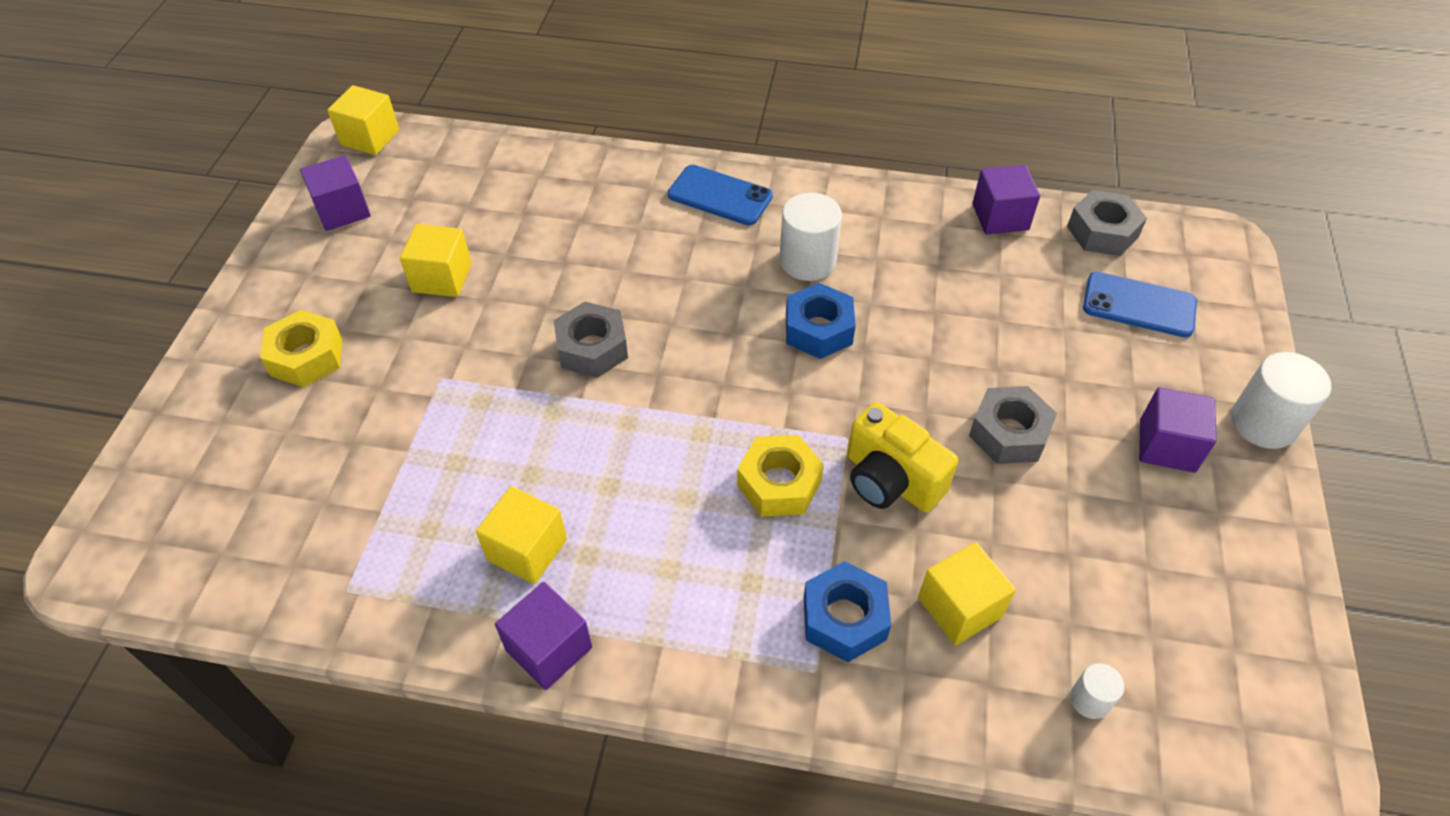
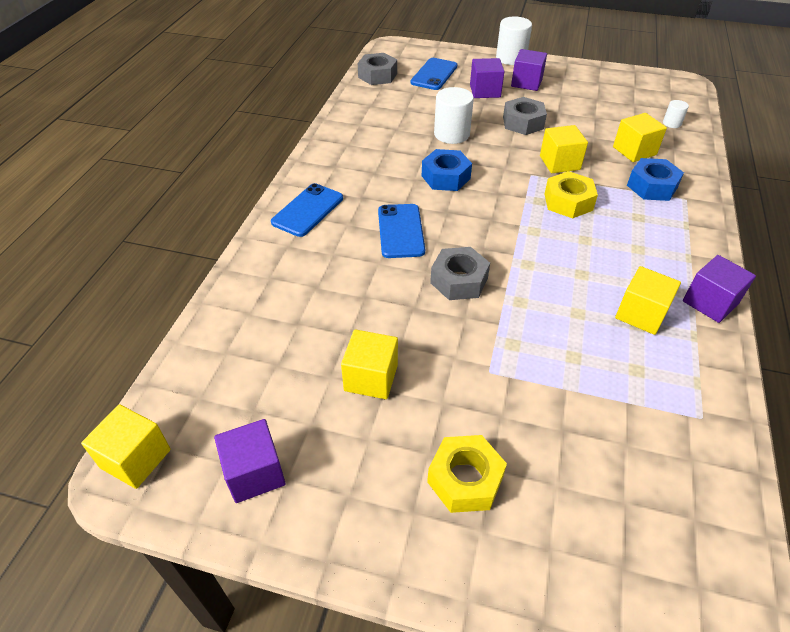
camera: 85 degrees left, 5 degrees down
white cylinder [779,193,842,281] -> white cylinder moved to [434,87,474,144]
yellow camera [847,402,958,512] -> yellow cube [540,125,588,173]
purple cube [972,165,1040,235] -> purple cube moved to [470,58,505,98]
none -> blue phone [378,204,425,258]

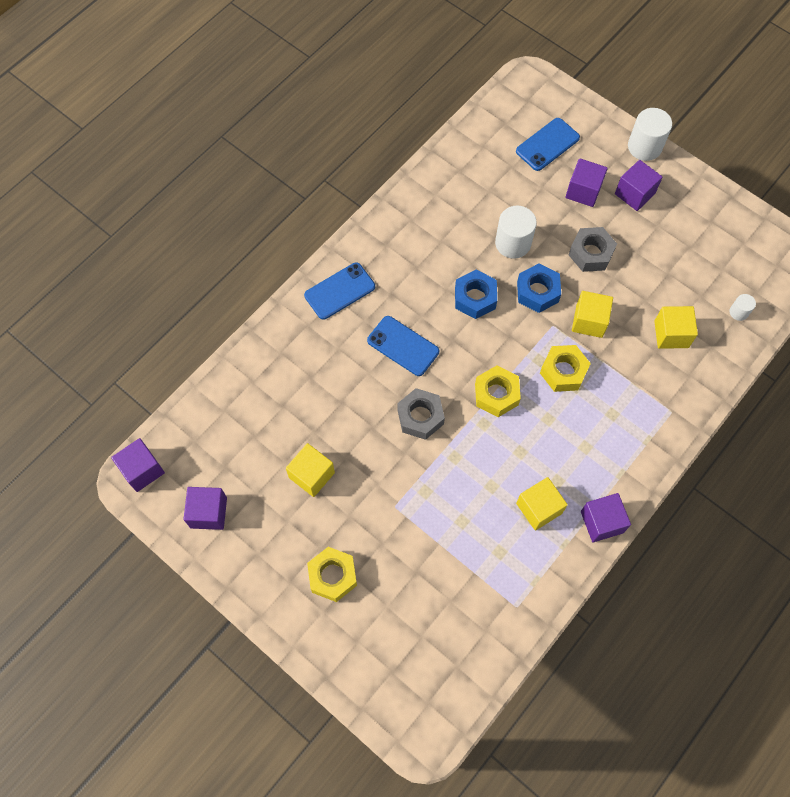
camera: 25 degrees right, 20 degrees up
yellow cube [81,404,171,489] -> purple cube [111,438,165,492]
grey nut [358,53,397,85] -> none
blue phone [378,204,425,258] -> blue phone turned 75 degrees counterclockwise [367,316,439,376]
blue nut [627,158,684,201] -> blue nut moved to [517,263,561,313]
none -> yellow nut [475,365,521,417]

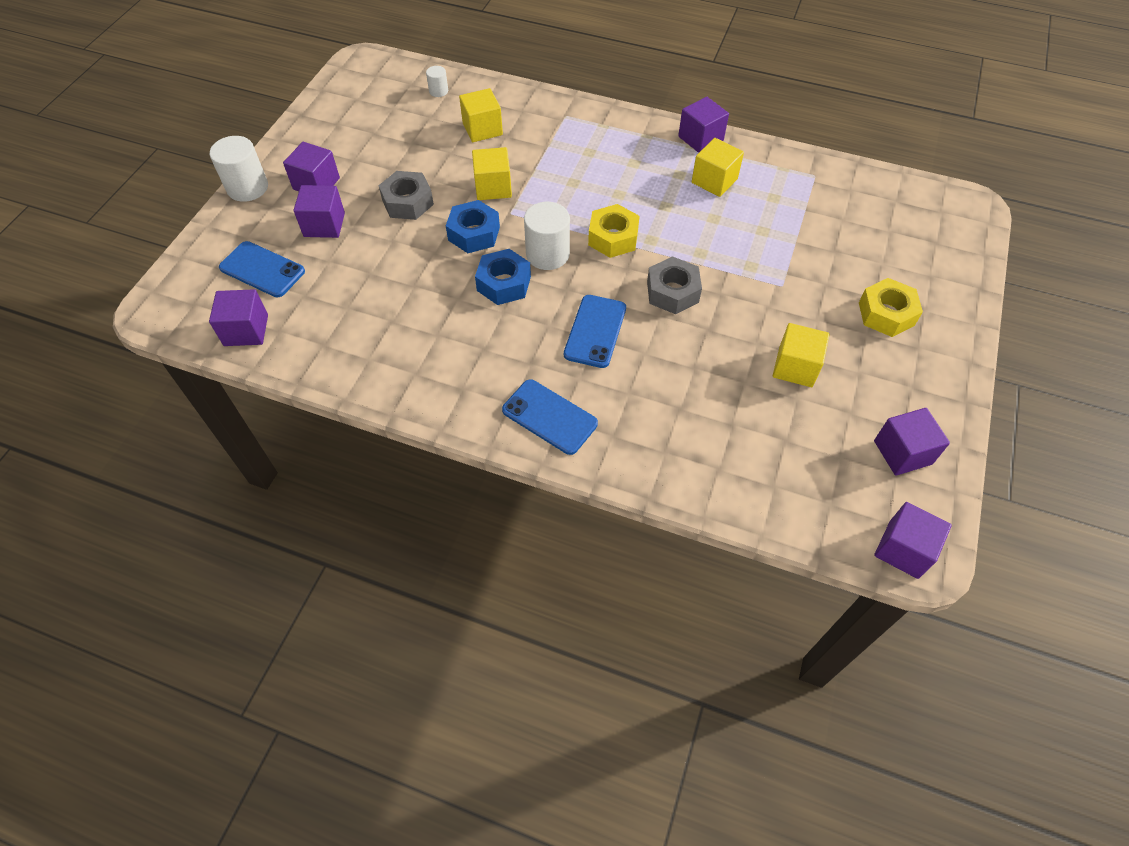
camera: 110 degrees left, 10 degrees down
white cylinder [495,206,537,259] -> white cylinder moved to [524,202,570,270]
yellow nut [540,345,591,392] -> none
none -> purple cube [209,289,268,346]

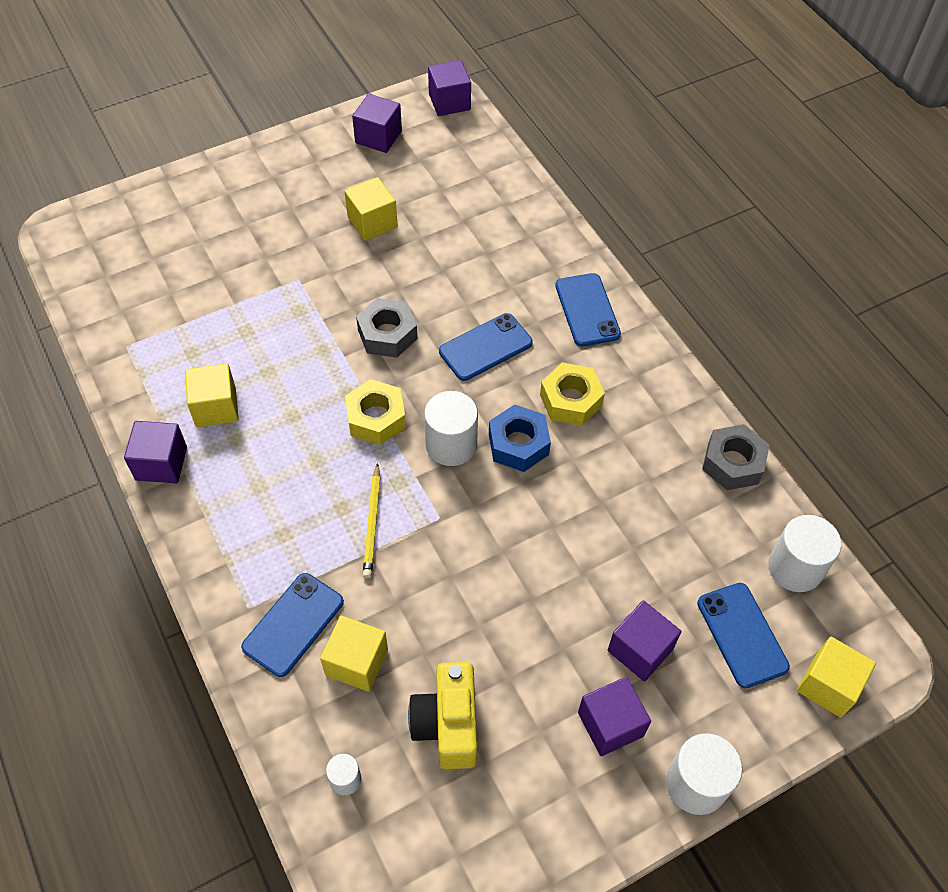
camera: 140 degrees left, 0 degrees up
purple cube [209,289,268,346] -> white cylinder [768,515,841,592]
grey nut [378,171,434,220] -> grey nut moved to [702,424,770,490]
blue nut [446,200,500,253] -> none
yellow cube [472,147,512,200] -> yellow cube moved to [797,637,876,718]
yellow nut [859,278,923,337] -> yellow nut moved to [540,363,605,426]
none -> blue phone [241,573,344,677]
none -> yellow pencil [363,463,381,578]
none -> yellow camera [408,662,477,769]

